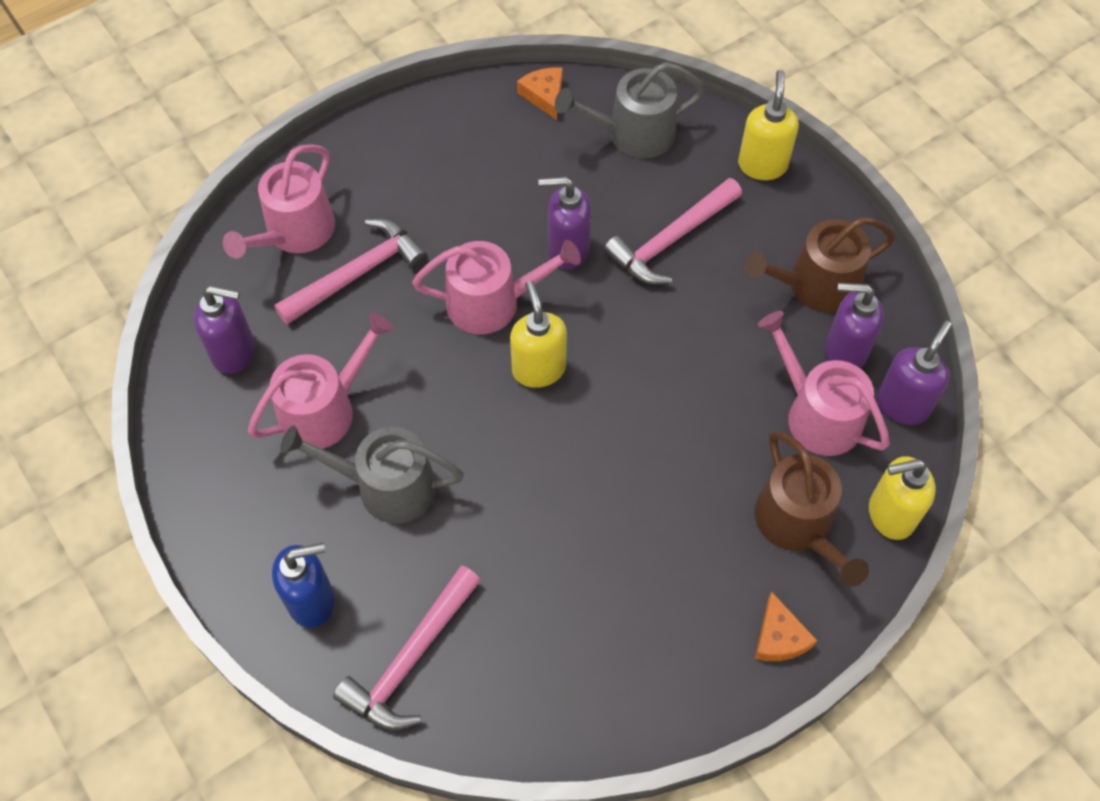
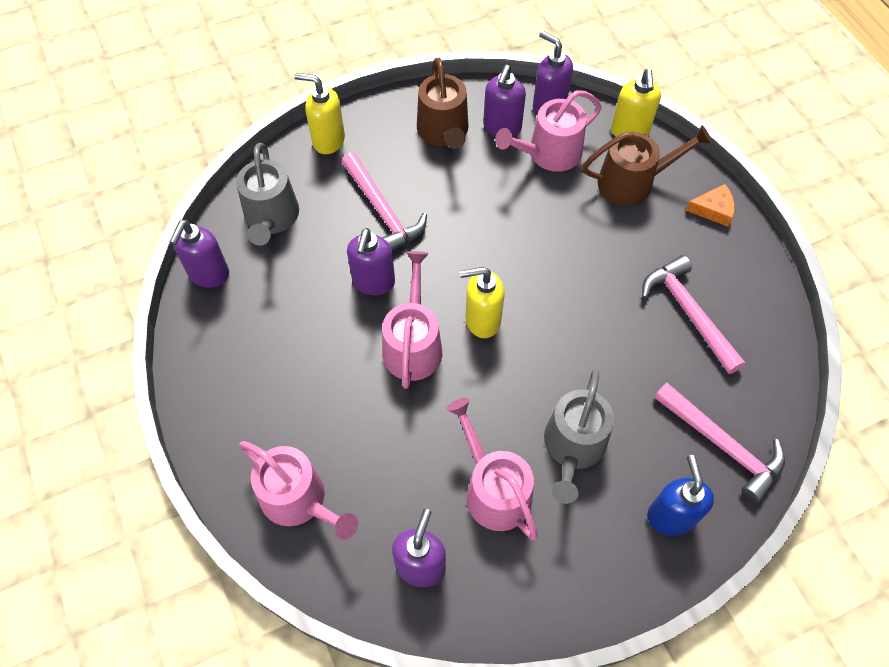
camera: 80 degrees left, 0 degrees up
pink hammer [274,219,428,324] -> pink hammer moved to [642,255,745,374]
orange cheese [517,67,563,120] -> purple soap dispenser [170,220,229,288]

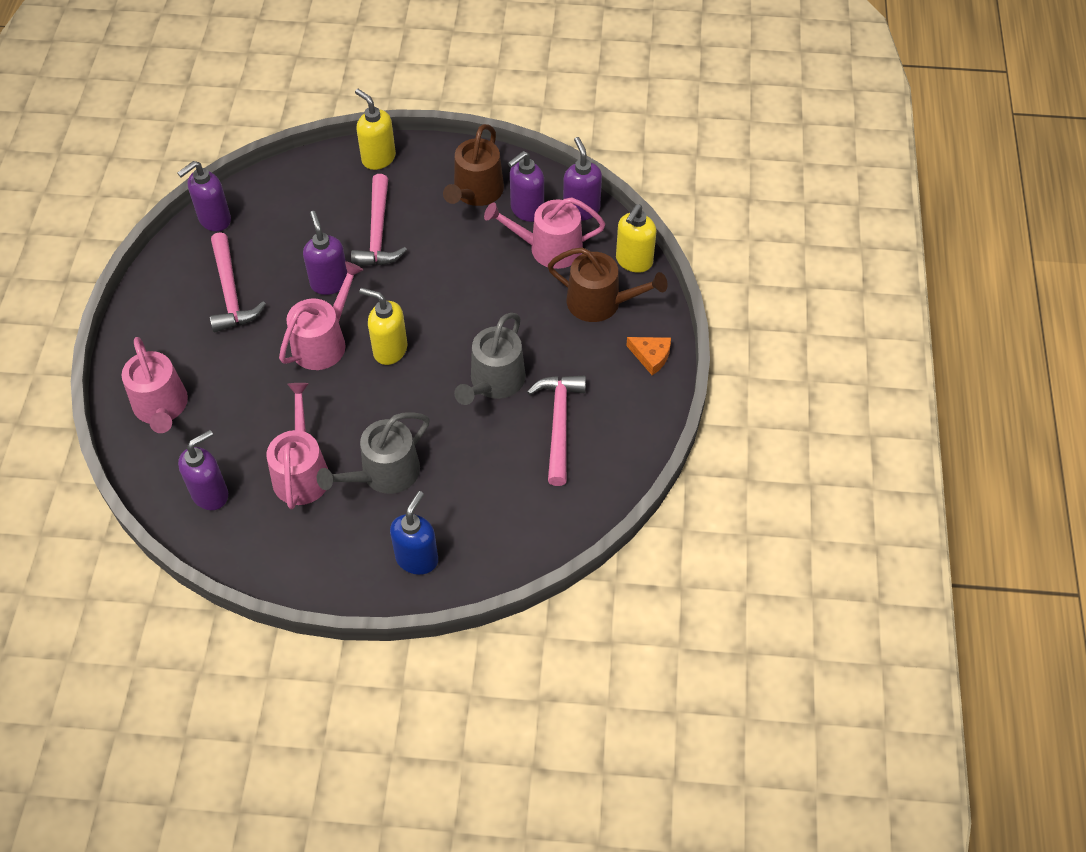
camera: 30 degrees right, 5 degrees down
grey watering can [236,143,299,245] -> grey watering can moved to [454,313,526,405]
purple soap dispenser [347,228,395,296] -> purple soap dispenser turned 120 degrees clockwise [303,211,347,295]
pink hammer [654,383,785,503] -> pink hammer moved to [210,232,266,332]

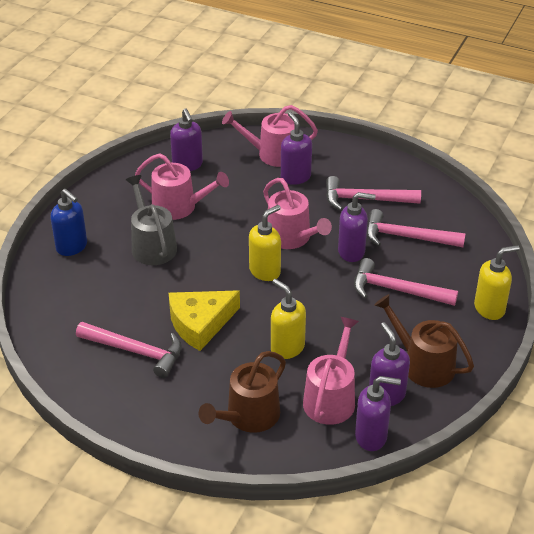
camera: 110 degrees right, 15 degrees down
purple soap dispenser [178,161,231,231] -> purple soap dispenser moved to [281,112,312,185]
grey watering can [454,313,526,405] -> yellow cheese [169,290,240,351]
yellow soap dispenser [616,204,656,273] -> yellow soap dispenser moved to [271,279,306,359]
orange cheese [626,337,671,375] -> none
none -> pink hammer [367,209,466,247]

